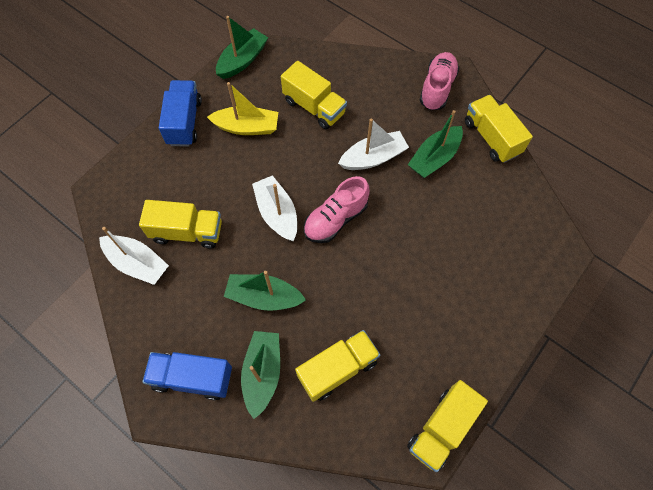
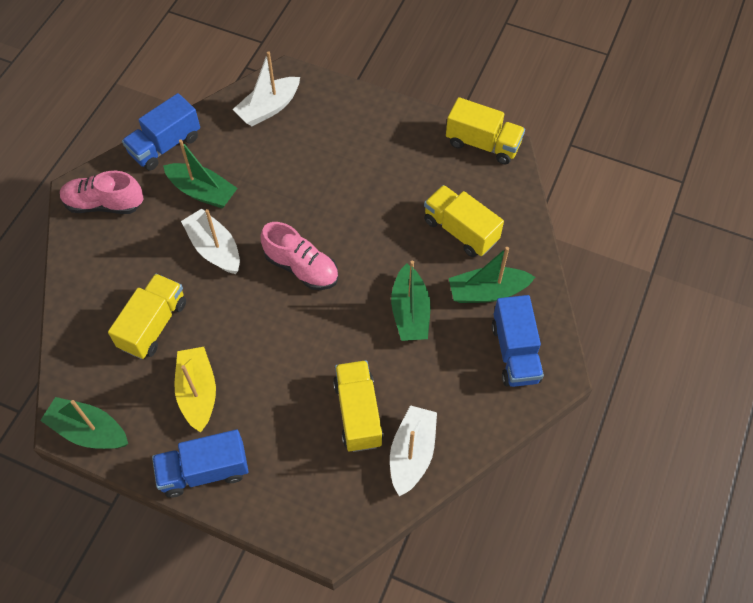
camera: 105 degrees left, 5 degrees down
white boat [252,175,297,241] -> white boat moved to [233,51,300,126]
yellow truck [465,95,533,163] -> blue truck [122,93,200,171]

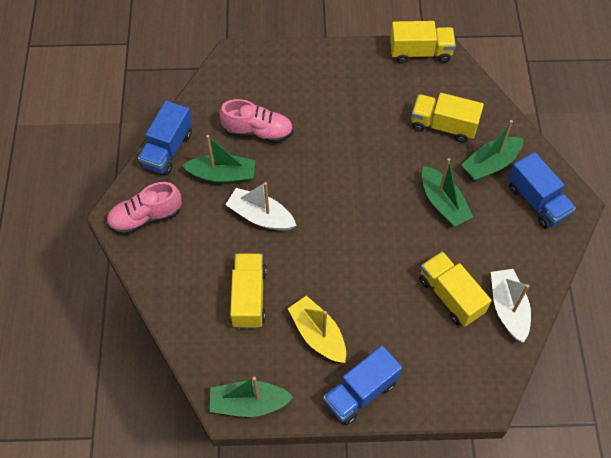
camera: 25 degrees left, 0 degrees up
white boat [233,51,300,126] -> none
pink shoe [261,222,338,290] -> pink shoe moved to [219,99,293,143]

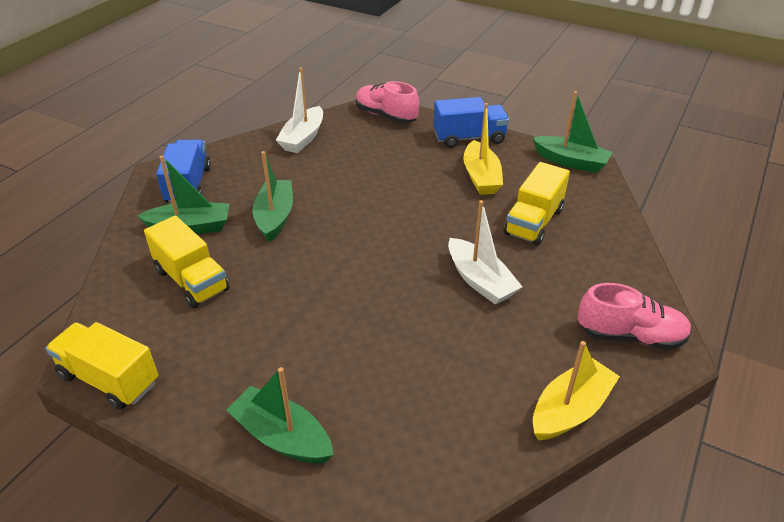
camera: 150 degrees left, 20 degrees down
blue truck [138,101,192,175] -> yellow boat [533,341,620,440]
green boat [182,135,255,184] -> green boat moved to [226,367,334,464]
pink shoe [219,99,293,143] -> pink shoe moved to [356,81,419,123]
yellow truck [419,251,492,327] -> none

